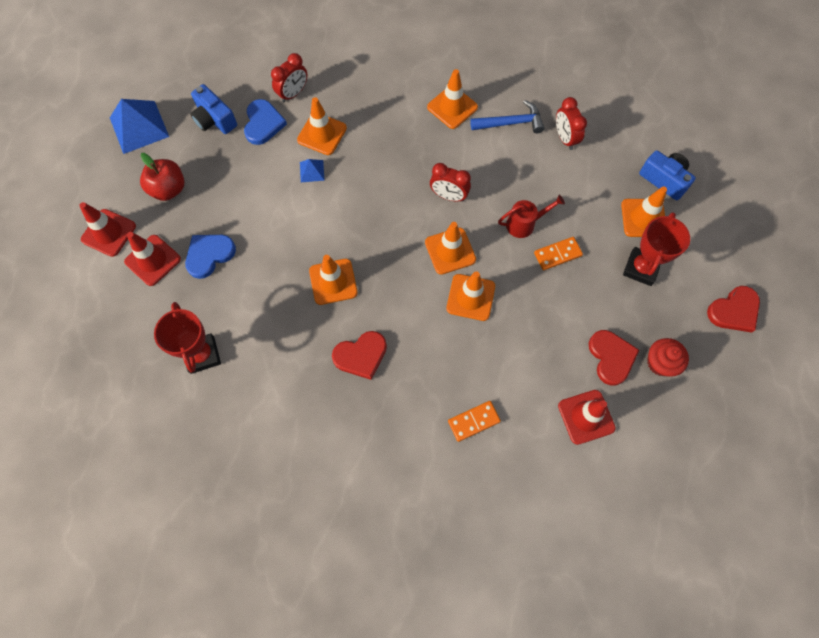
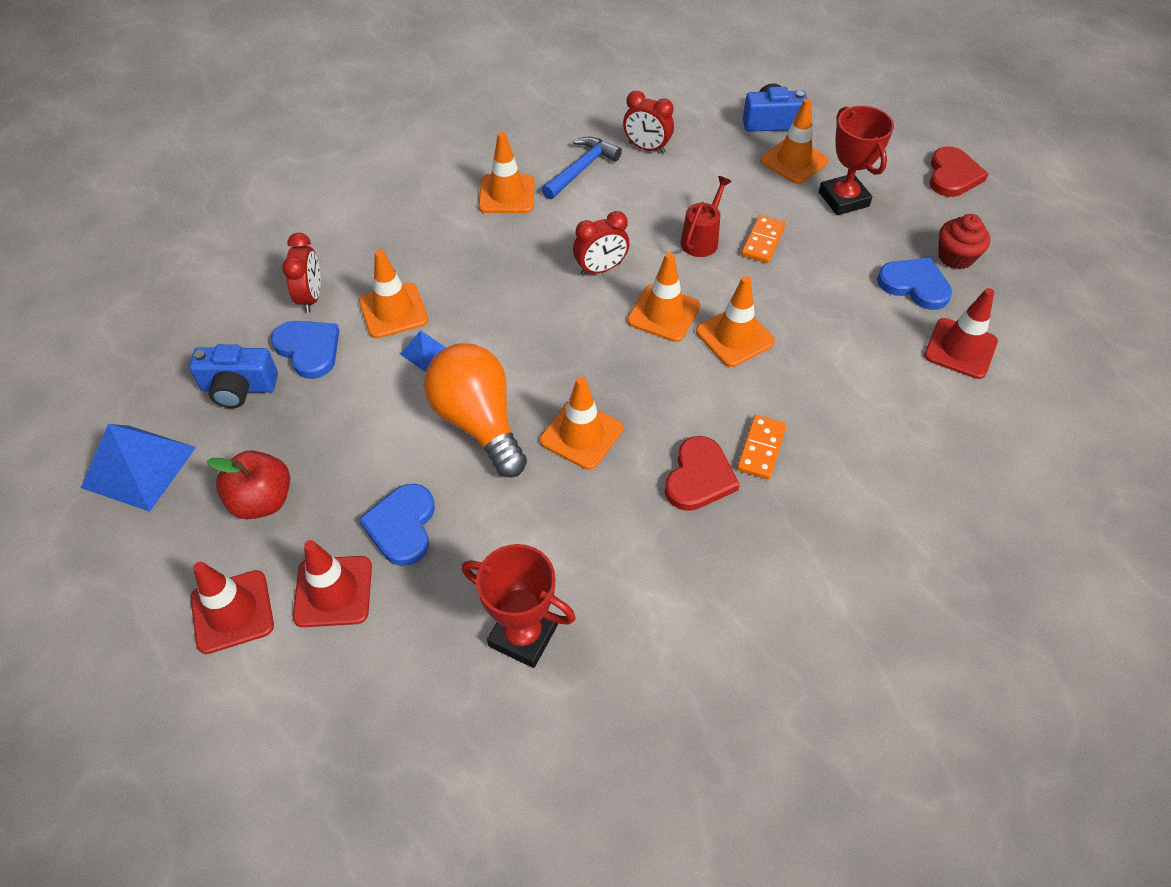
camera: 45 degrees left, 15 degrees down
orange domino [448,401,501,442] -> orange domino moved to [737,415,787,479]
red heart [589,330,639,386] -> blue heart [877,258,952,310]
none -> orange light bulb [424,343,527,478]

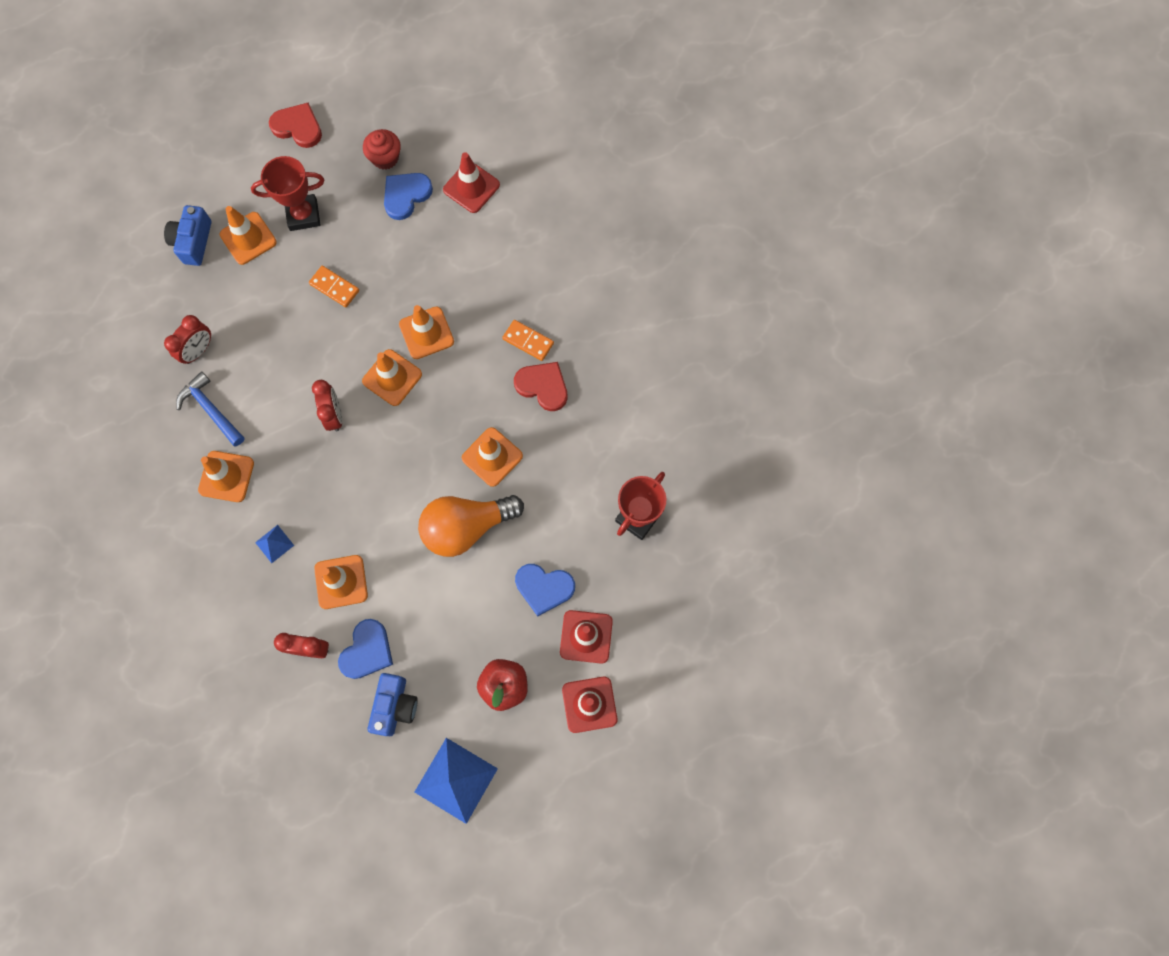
camera: 80 degrees left, 20 degrees up
blue heart [271,321,339,379] -> blue heart turned 150 degrees clockwise [338,619,393,679]
blue pyramid [400,330,446,372] -> blue pyramid moved to [255,525,294,563]
red watering can [680,176,732,257] -> none

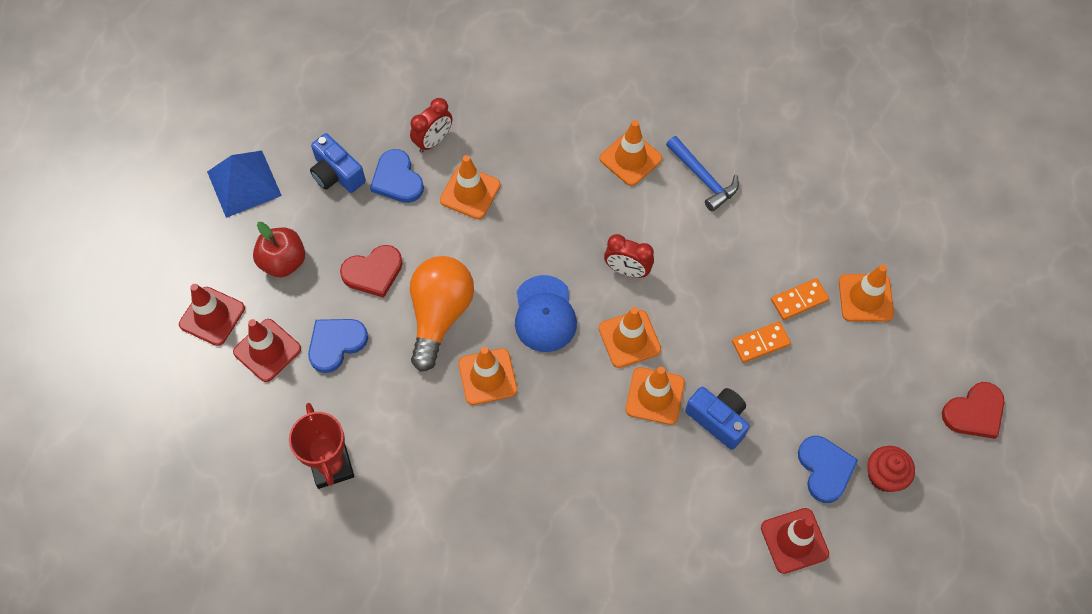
camera: 125 degrees right, 10 degrees down
blue camera [164,205,212,266] -> blue camera moved to [685,387,750,450]
red clock [164,315,211,364] -> none
blue hammer [176,371,245,446] -> blue hammer turned 60 degrees clockwise [666,136,739,212]
red trophy [251,156,324,231] -> none
blue pyramid [255,525,294,563] -> none
orange domino [502,320,554,361] -> orange domino moved to [771,278,829,320]
red heart [514,362,568,411] -> red heart moved to [340,245,403,298]
none -> blue cap [515,275,577,352]

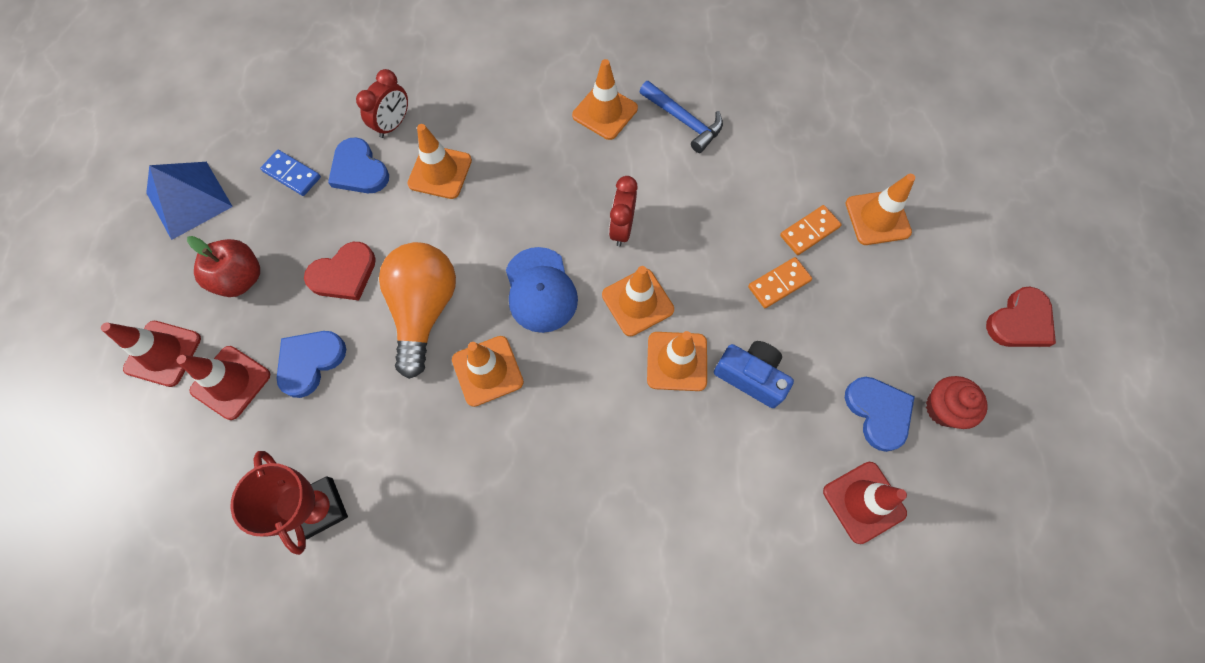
camera: 10 degrees left, 5 degrees up
blue camera [310,133,366,193] -> blue domino [260,150,321,196]
red clock [604,234,654,278] -> red clock turned 90 degrees clockwise [609,176,638,246]

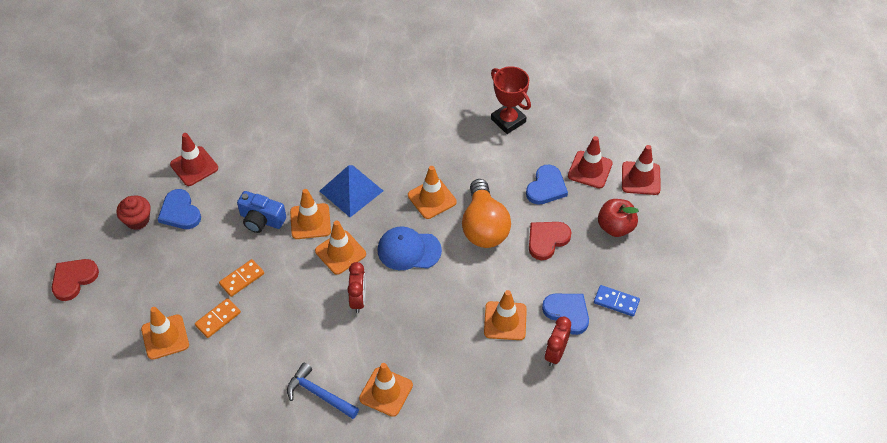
camera: 170 degrees right, 15 degrees down
blue pyramid [146,162,233,240] -> blue pyramid moved to [320,165,383,217]
blue cap [506,247,578,333] -> blue cap turned 60 degrees counterclockwise [378,227,442,270]

